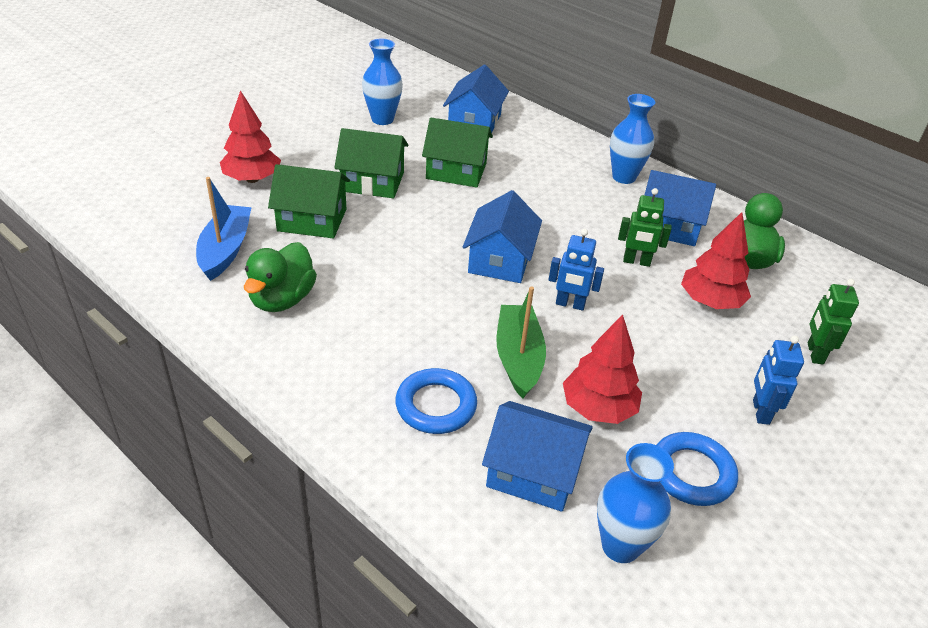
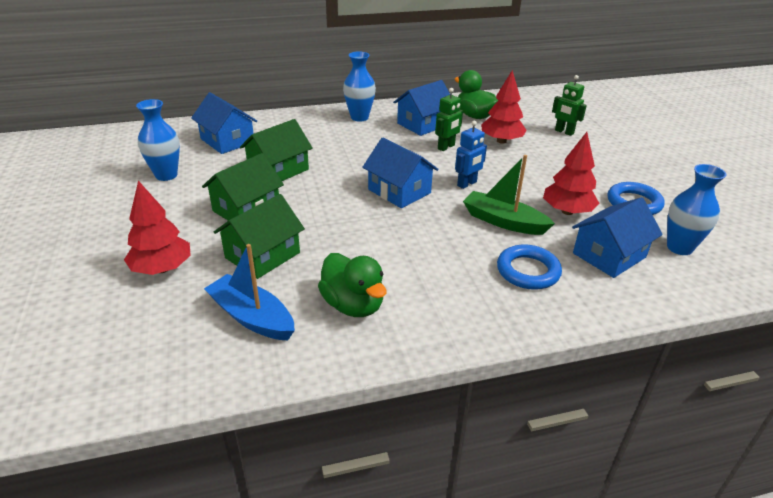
camera: 55 degrees left, 5 degrees down
blue robot [753,336,804,425] -> none

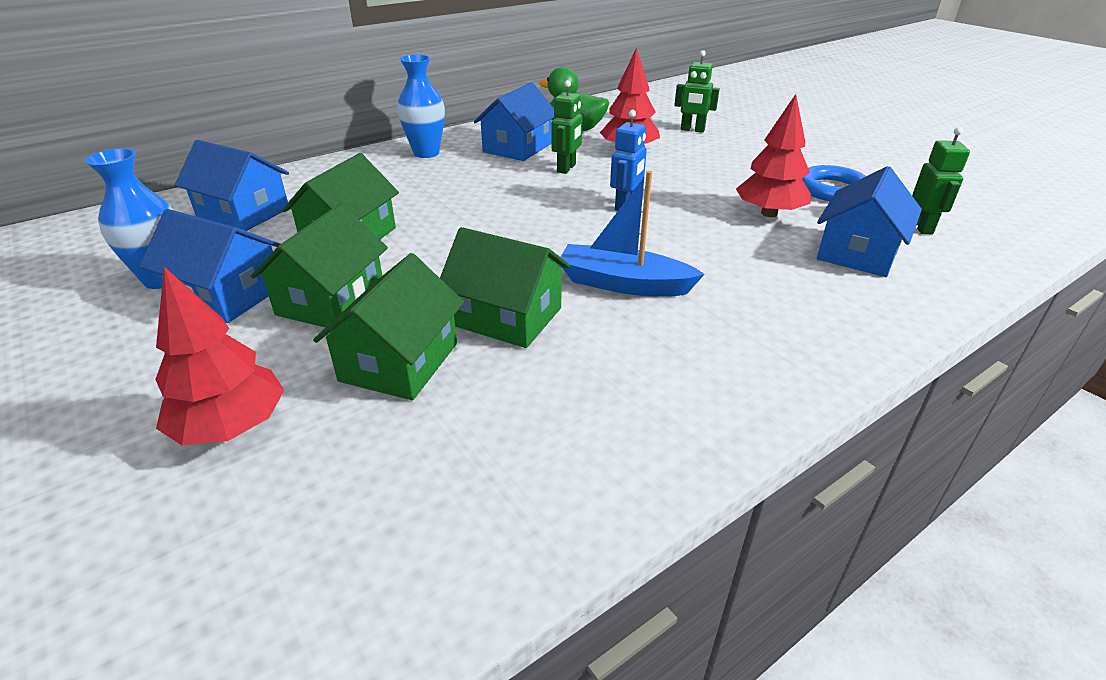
camera: 20 degrees left, 0 degrees up
blue boat [204,244,295,341] -> blue boat moved to [561,171,705,297]
green duck [318,253,387,317] -> none
blue house [362,137,439,208] -> blue house moved to [139,209,280,323]
green boat [463,155,555,235] -> none
blue ring [497,244,562,290] -> none
blue vase [667,164,727,255] -> green robot [912,127,970,234]
none -> green house [440,227,570,348]

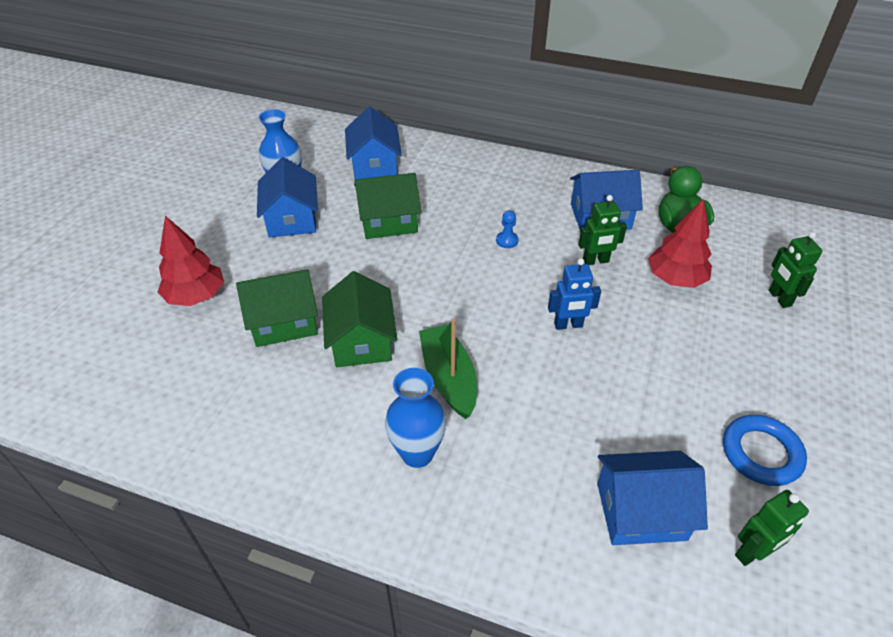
camera: 55 degrees right, 10 degrees up
green house [251,204,388,328] -> none
blue vase [397,54,445,158] -> blue vase moved to [385,368,446,468]
blue boat [561,171,705,297] -> green boat [419,319,477,419]
red tree [736,94,811,217] -> none
none -> blue pawn [496,210,518,248]

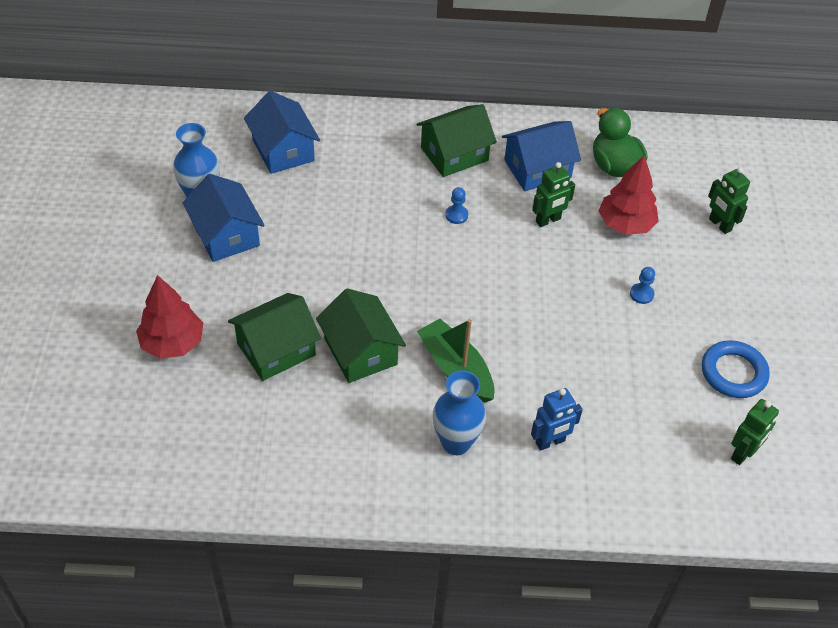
camera: 20 degrees left, 5 degrees up
green house [354,173,421,239] -> green house moved to [416,104,497,177]
blue robot [548,258,601,330] -> blue robot moved to [531,388,583,451]
blue house [597,451,708,545] -> none
none -> blue pawn [630,267,655,304]

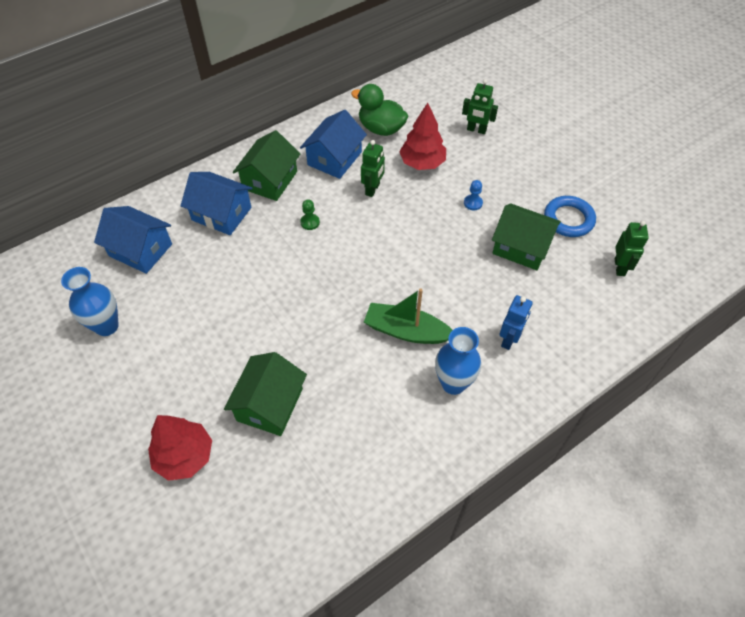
camera: 35 degrees left, 5 degrees up
blue house [183,174,265,262] -> blue house moved to [181,172,253,235]
green house [316,288,406,383] -> green house moved to [492,203,561,270]
blue pawn [445,187,468,224] -> green pawn [300,199,320,230]

